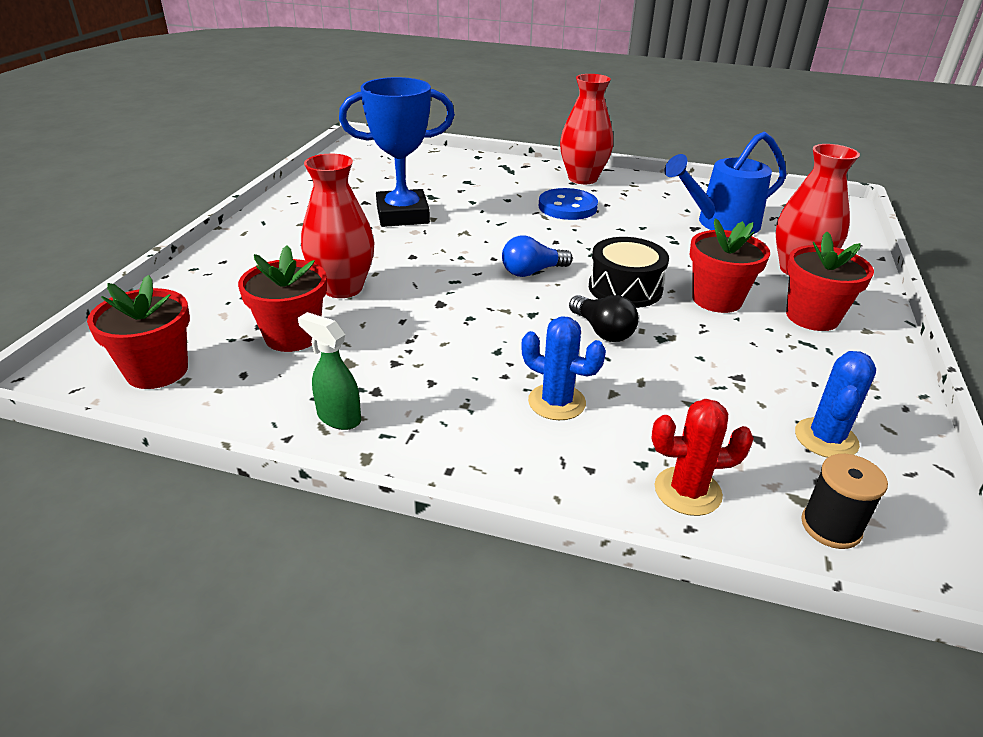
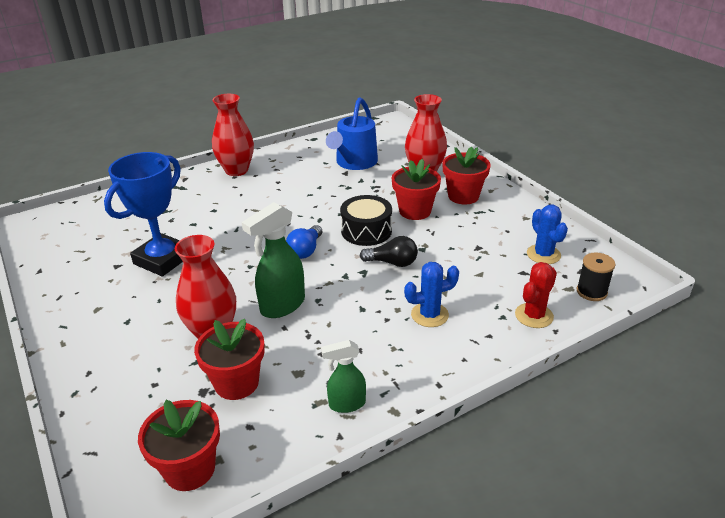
camera: 45 degrees left, 0 degrees up
blue button [539,188,598,220] -> none
none -> green spray bottle [242,202,305,318]

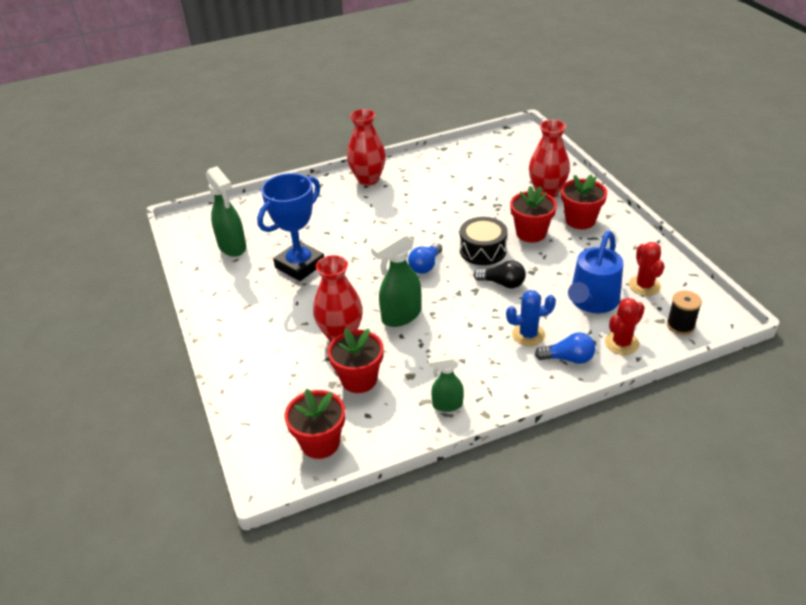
camera: 10 degrees right, 5 degrees up
blue watering can [326,97,378,170] -> blue watering can moved to [568,231,623,313]
blue cactus [527,205,568,264] -> red cactus [629,242,664,296]
none -> green spray bottle [206,166,246,257]
none -> blue light bulb [535,332,595,364]

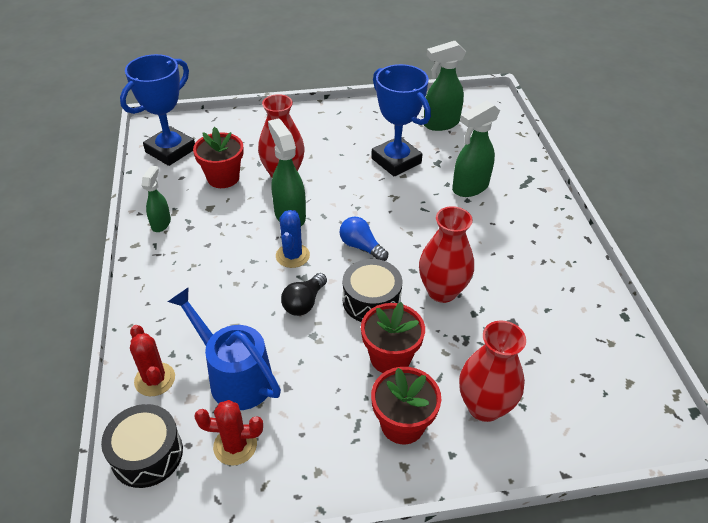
camera: 100 degrees right, 5 degrees up
red flower pot [285,389,345,459] -> blue trophy [120,54,195,166]
red vase [347,109,386,186] -> red vase moved to [419,206,474,303]
blue cactus [506,290,556,346] -> blue cactus moved to [276,210,310,268]
blue light bulb [535,332,595,364] -> none
black spool [667,291,702,335] -> black drum [101,404,183,488]
none -> green spray bottle [452,100,500,197]

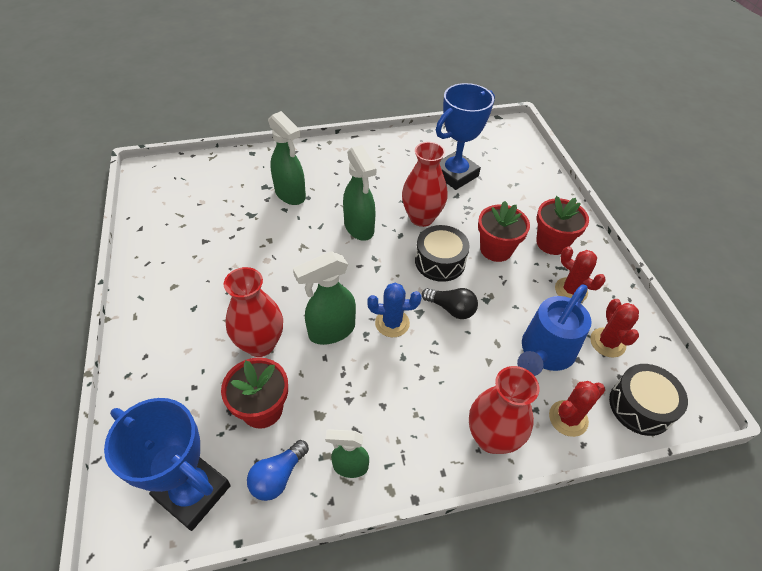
camera: 95 degrees left, 5 degrees up
blue light bulb [340,217,388,261] -> blue light bulb moved to [247,440,309,501]
blue trophy [371,64,431,176] -> blue trophy moved to [436,83,495,190]
green spray bottle [424,41,466,131] -> green spray bottle moved to [343,145,376,241]
red vase [459,321,526,422] -> red vase moved to [469,366,540,454]
none -> red cactus [555,246,606,302]

